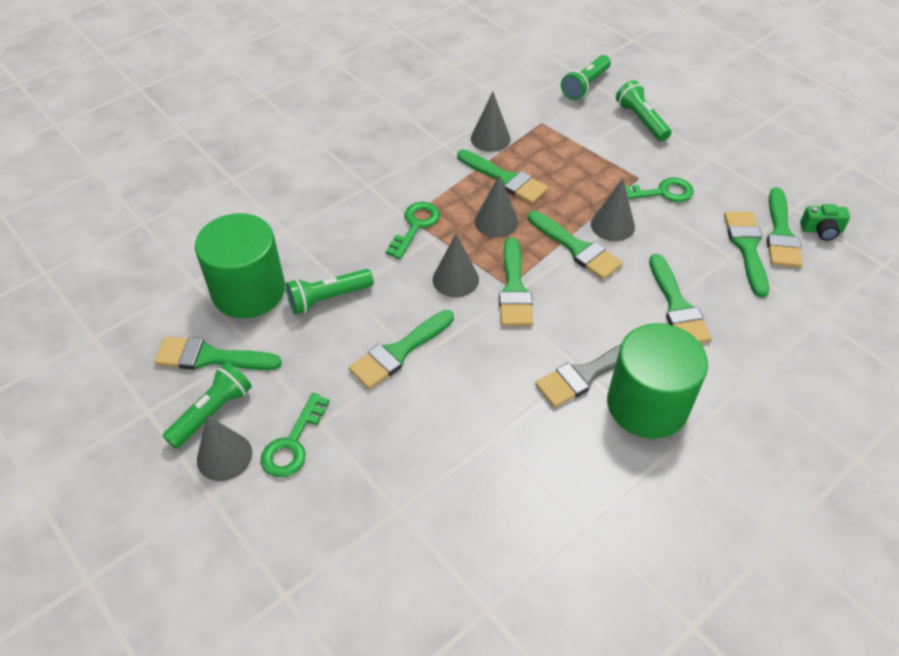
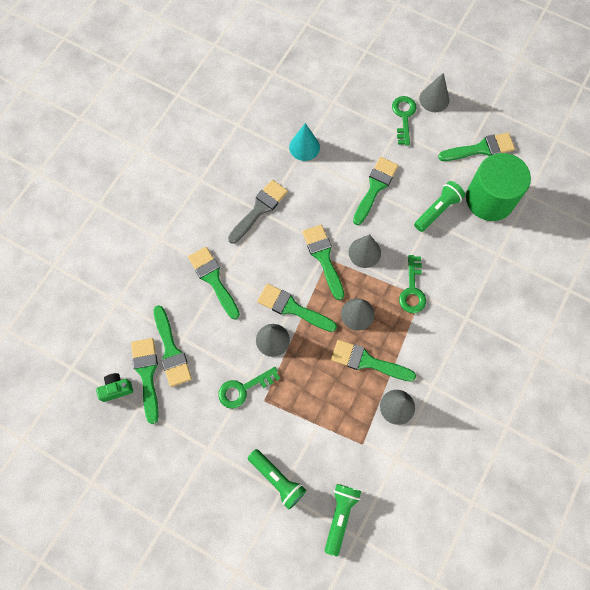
camera: 160 degrees right, 20 degrees up
green flashlight [162,362,252,449] -> none
green cylinder [607,323,708,439] -> none
none -> turquoise cone [289,123,320,161]

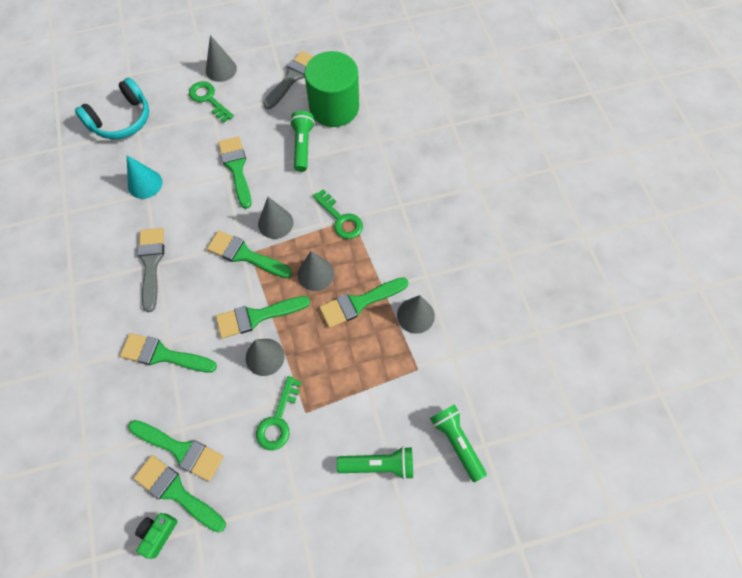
camera: 45 degrees left, 5 degrees down
green brush [438,132,515,161] -> grey brush [263,51,314,109]
none -> turquoise headphones [75,78,149,139]

